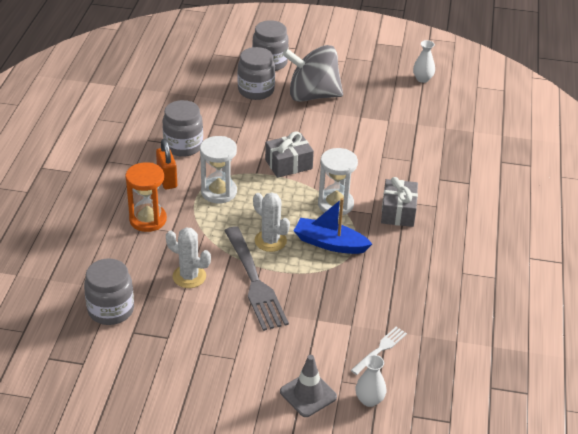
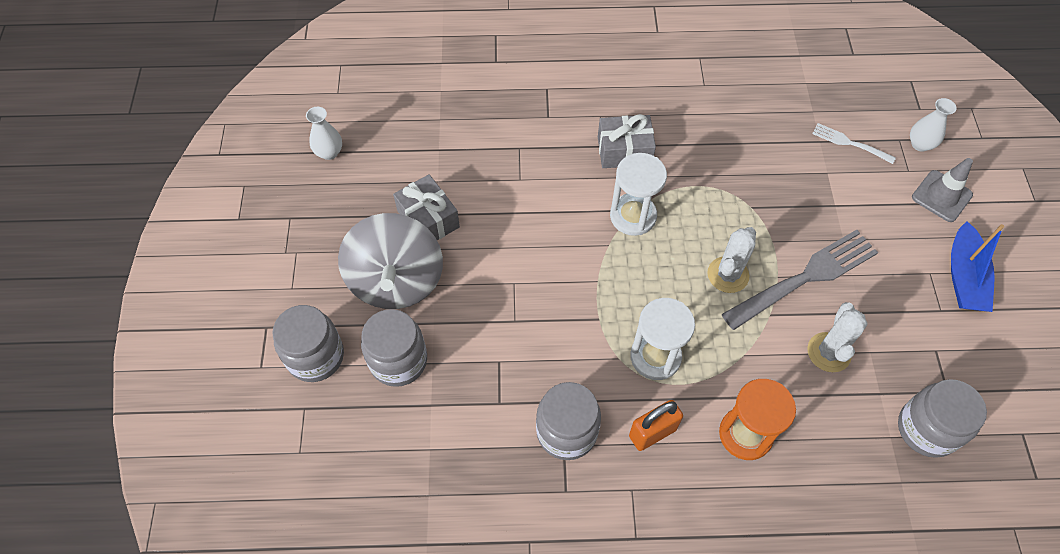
camera: 100 degrees left, 20 degrees up
grey gift [265,131,314,178] -> grey gift moved to [393,174,460,240]
blue boat [294,198,372,254] -> blue boat moved to [951,221,1004,312]

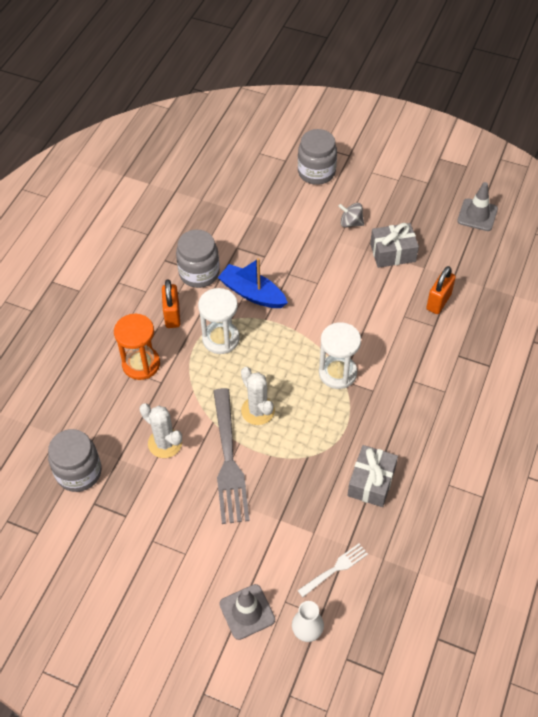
camera: 115 degrees right, 5 degrees down
white vase [306,107,342,160] -> grey traffic cone [457,182,498,231]
grey spinning top [338,213,443,309] -> grey spinning top [338,203,364,228], size x0.41
grey jar [361,309,427,387] -> none
grey gift [598,114,656,168] -> grey gift moved to [347,445,398,507]
blue boat [951,221,1004,312] -> blue boat moved to [218,258,288,308]
none -> orange padlock [426,266,456,314]

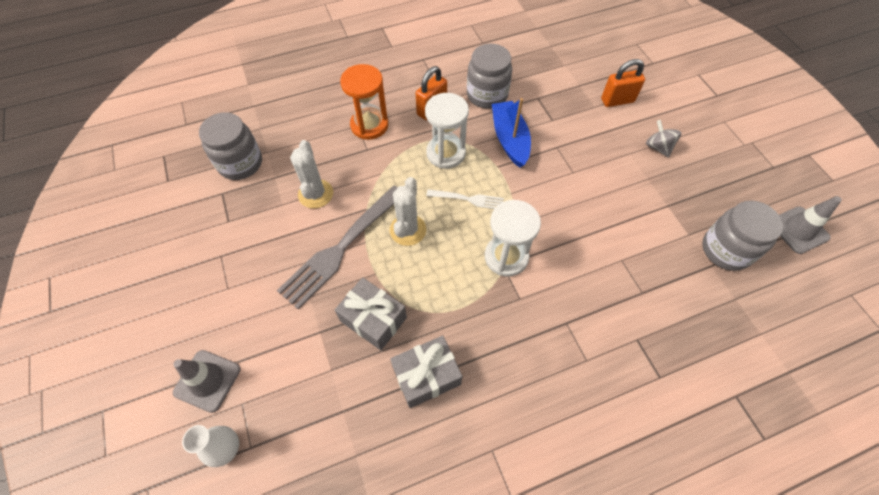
camera: 45 degrees right, 5 degrees up
white fork [297,544,368,597] -> white fork moved to [426,189,504,209]
grey jar [298,129,337,185] -> grey jar moved to [702,200,783,271]
grey gift [370,223,419,268] -> grey gift moved to [335,277,407,350]
orange padlock [426,266,456,314] -> orange padlock moved to [601,59,645,107]

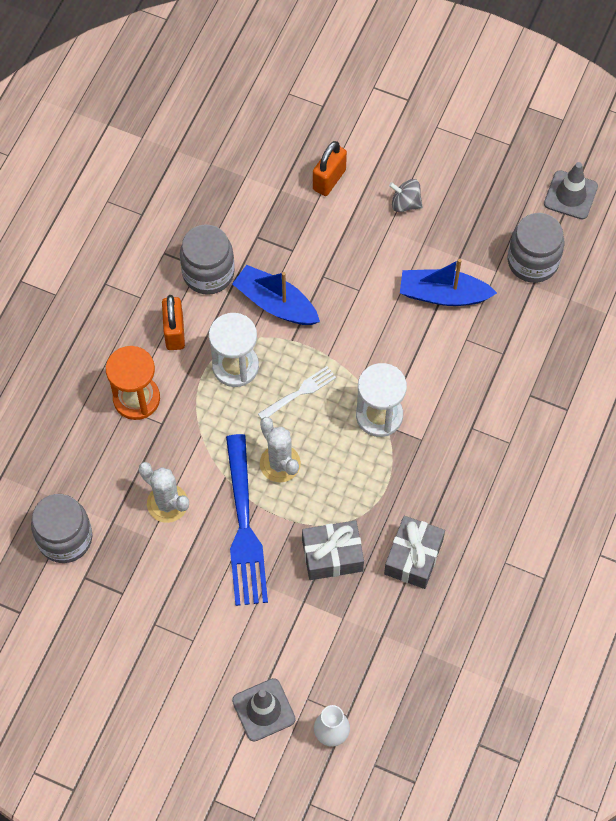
camera: 45 degrees left, 5 degrees up
grey fork [277,186,398,309] -> blue fork [226,434,268,606]
none -> blue boat [400,259,497,306]

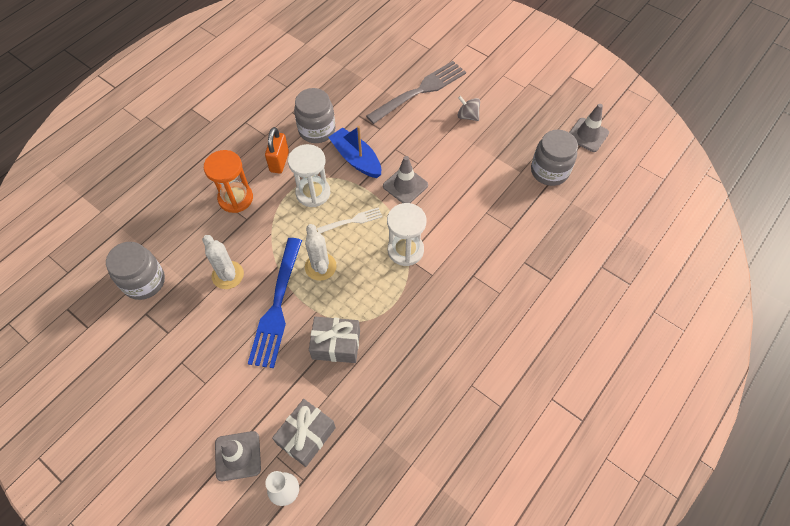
camera: 15 degrees right, 5 degrees down
orange padlock [313,141,347,196] -> grey fork [366,61,466,124]
grey gift [384,516,445,589] -> grey gift moved to [272,399,336,467]
blue boat [400,259,497,306] -> none
none -> grey traffic cone [383,156,428,203]

